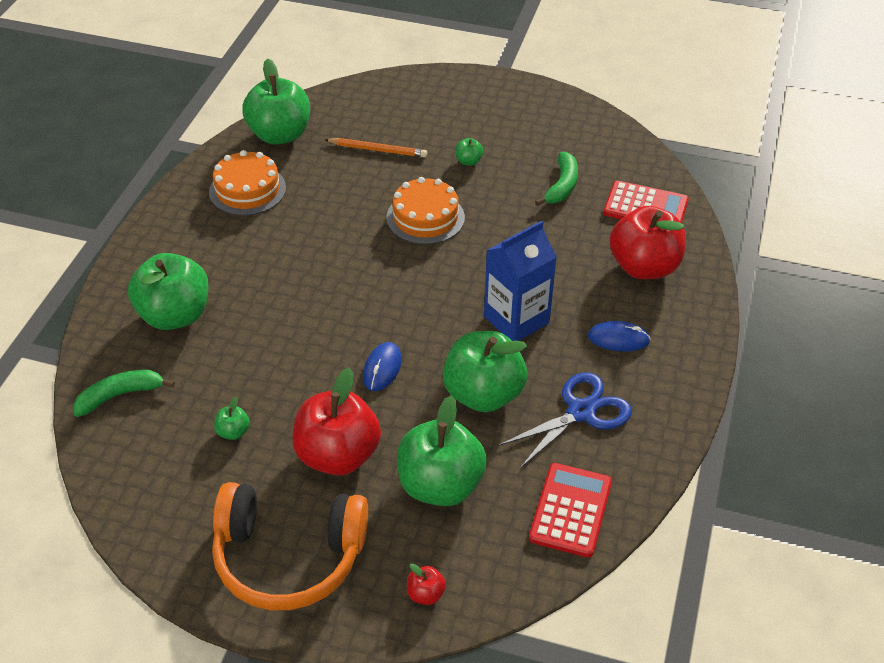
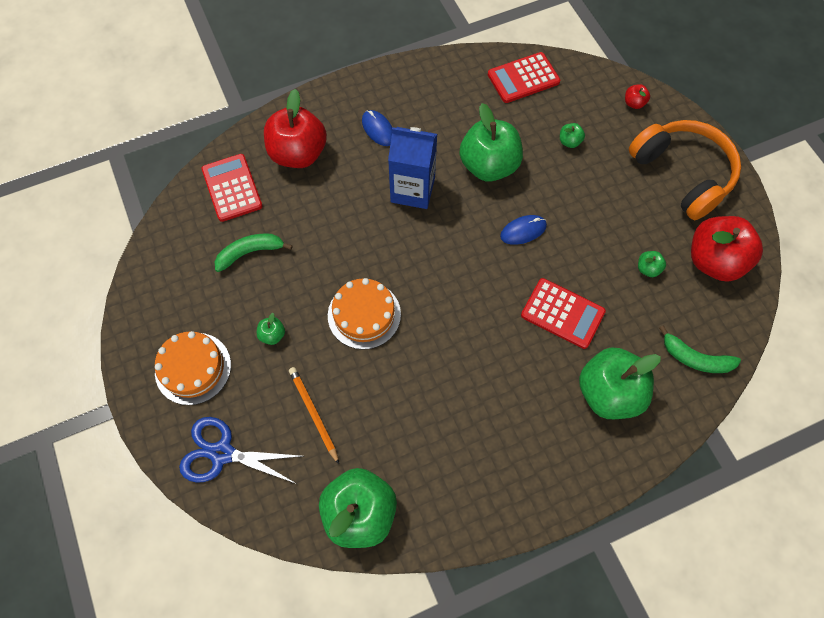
camera: 130 degrees left, 20 degrees up
orange cake [209,150,286,216] -> orange cake moved to [155,331,231,405]
red apple [293,368,381,476] -> red apple moved to [691,216,763,282]
green apple [397,396,487,506] -> green apple [560,123,585,148], size x0.41
blue scissors [498,372,632,468] -> blue scissors moved to [179,417,303,484]
none -> red calculator [521,278,606,349]

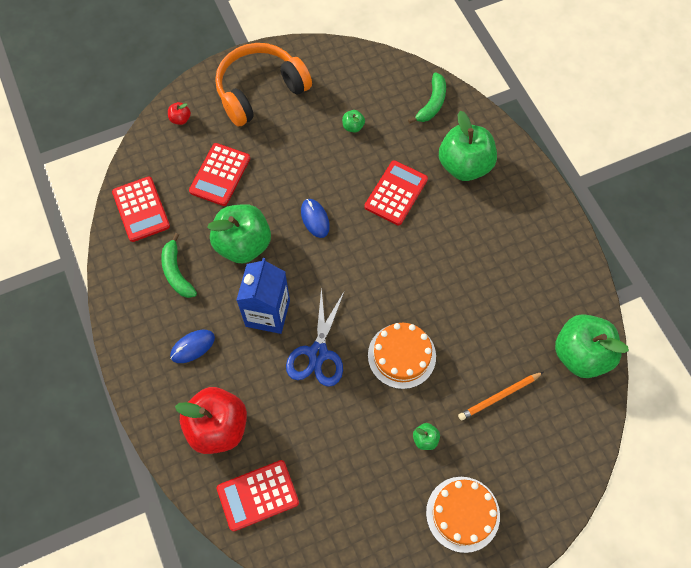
camera: 90 degrees left, 0 degrees up
blue scissors [179,417,303,484] -> blue scissors moved to [286,287,344,387]
green banana [215,233,293,272] -> green banana moved to [161,233,197,298]
green apple [560,123,585,148] -> red calculator [189,143,250,206]
red apple [691,216,763,282] -> none

